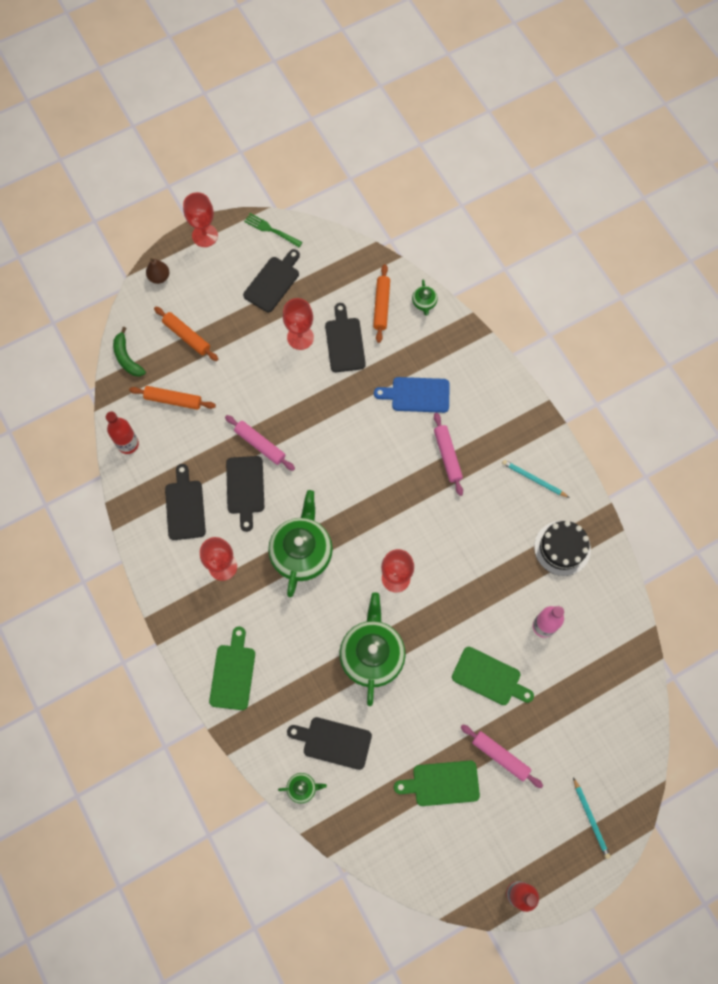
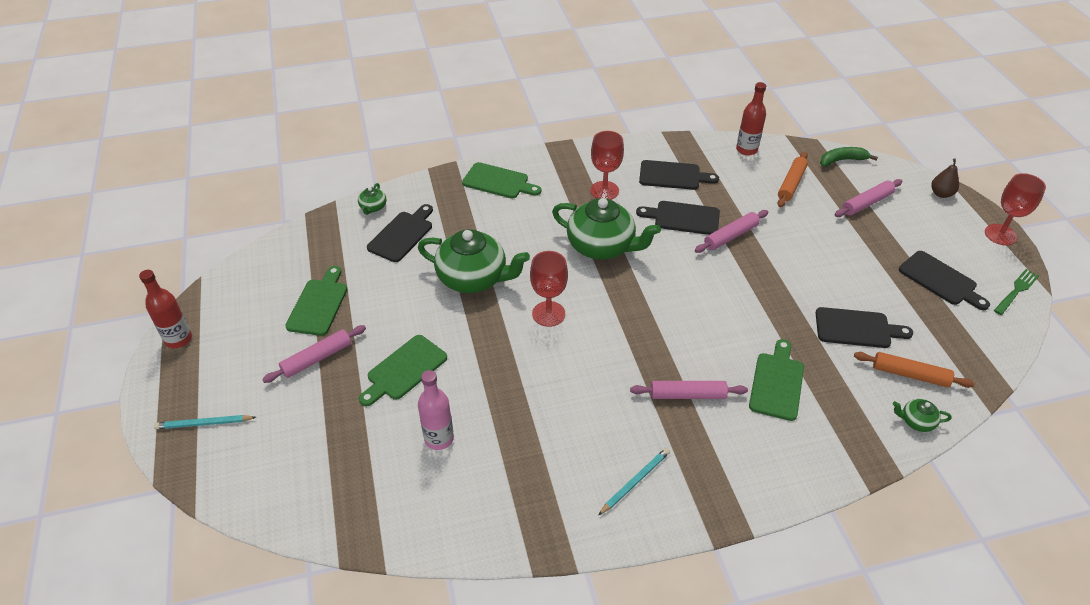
camera: 105 degrees right, 25 degrees down
orange rolling pin [154,307,218,361] -> pink rolling pin [834,179,903,217]
red goblet [283,298,314,350] -> none
blue cutting board [374,377,450,413] -> green cutting board [749,339,804,421]
black cake [534,521,591,576] -> none

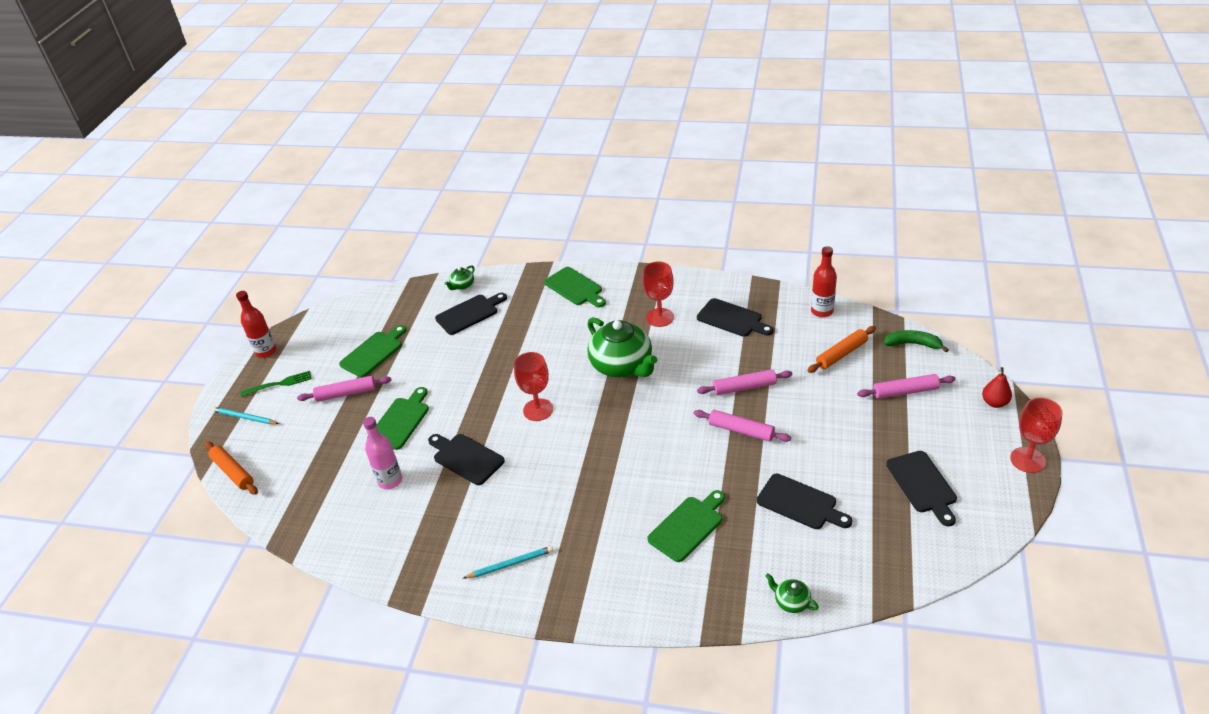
camera: 30 degrees right, 5 degrees down
green cutting board [359,335,447,406] -> green cutting board turned 135 degrees clockwise [367,387,429,450]
green teapot [418,229,530,293] -> none
pink rolling pin [630,381,748,399] -> pink rolling pin moved to [694,410,791,442]
black cutting board [636,201,720,235] -> black cutting board moved to [428,434,505,485]
orange rolling pin [854,352,974,388] -> orange rolling pin moved to [205,441,258,495]
brown pear [931,158,959,198] -> red pear [982,367,1012,408]
green fork [994,269,1039,315] -> green fork moved to [241,371,311,397]

